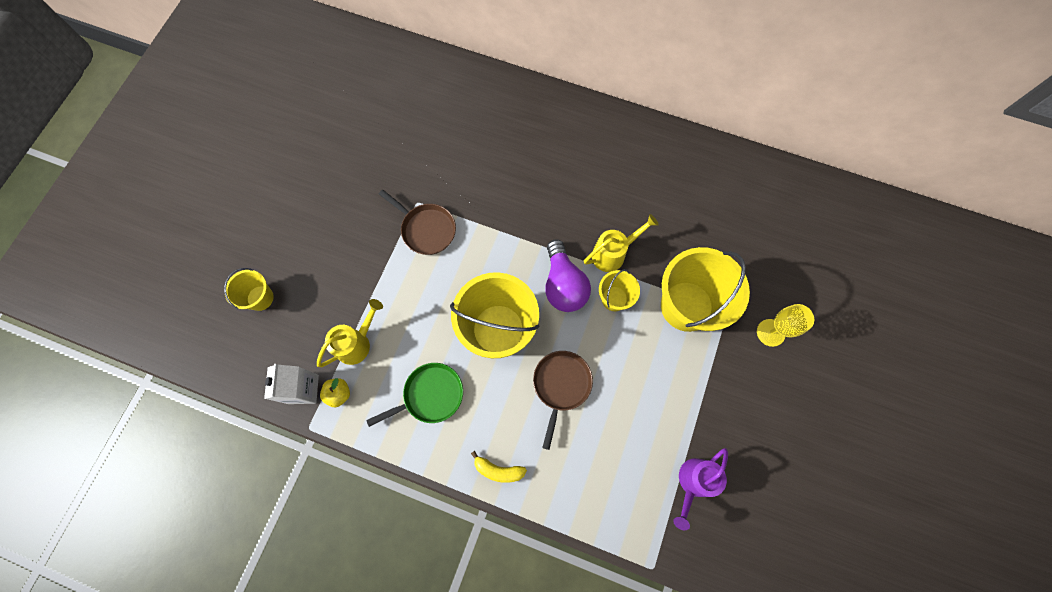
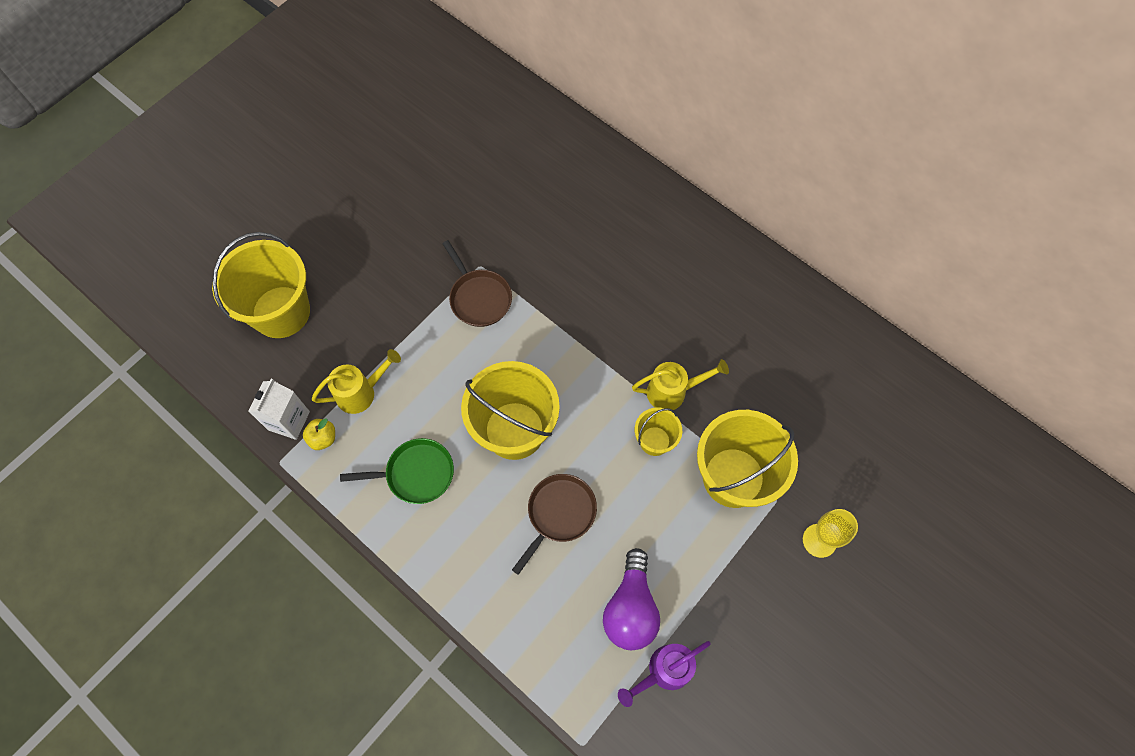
camera: 20 degrees right, 5 degrees down
yellow bucket [224,268,274,311] -> yellow bucket [212,232,310,338], size x1.98
yellow banana [471,451,527,483] -> none
purple light bulb [545,239,591,312] -> purple light bulb moved to [603,548,660,650]

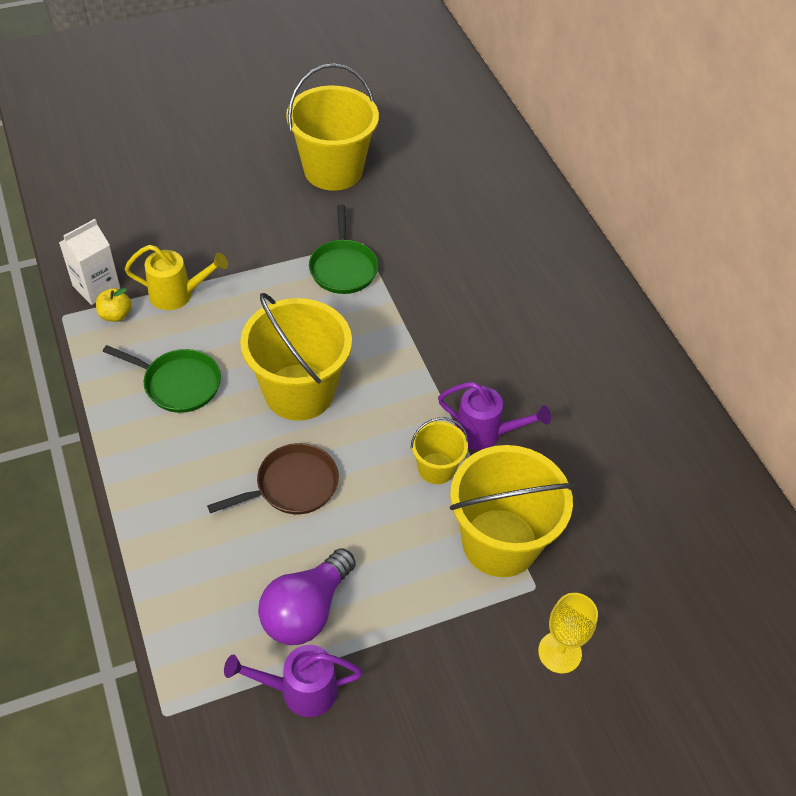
camera: 25 degrees right, 15 degrees down
yellow bucket [212,232,310,338] -> yellow bucket moved to [286,63,379,191]
brown pan [442,240,512,327] -> green pan [309,205,378,294]
yellow watering can [632,359,729,410] -> purple watering can [438,382,551,450]

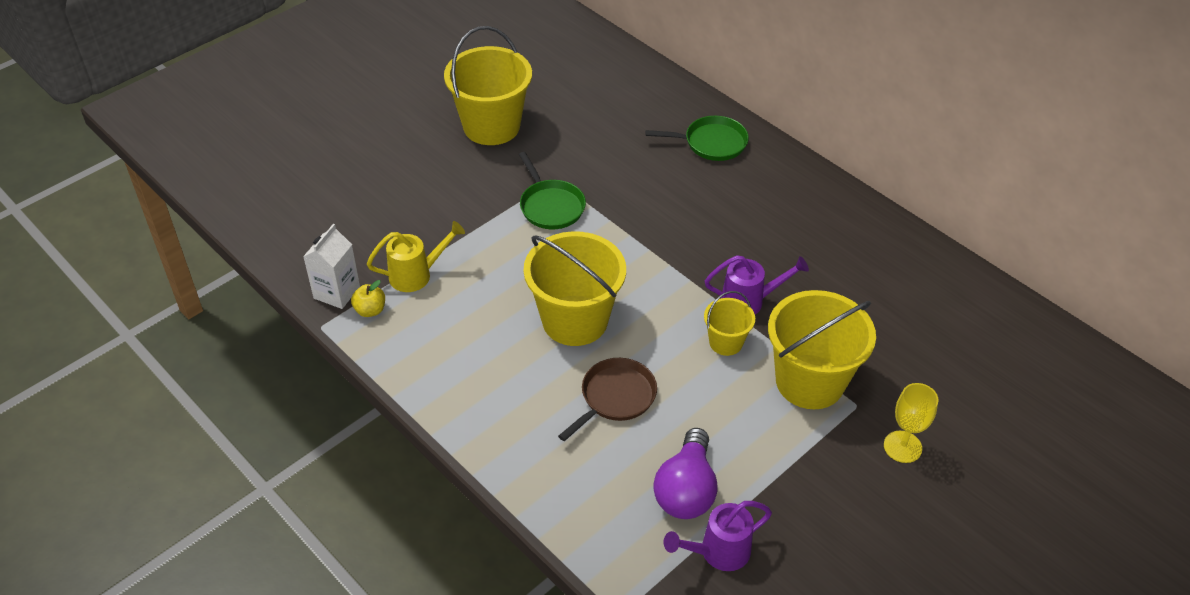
camera: 20 degrees left, 5 degrees down
green pan [103,345,221,413] -> green pan moved to [646,116,749,161]

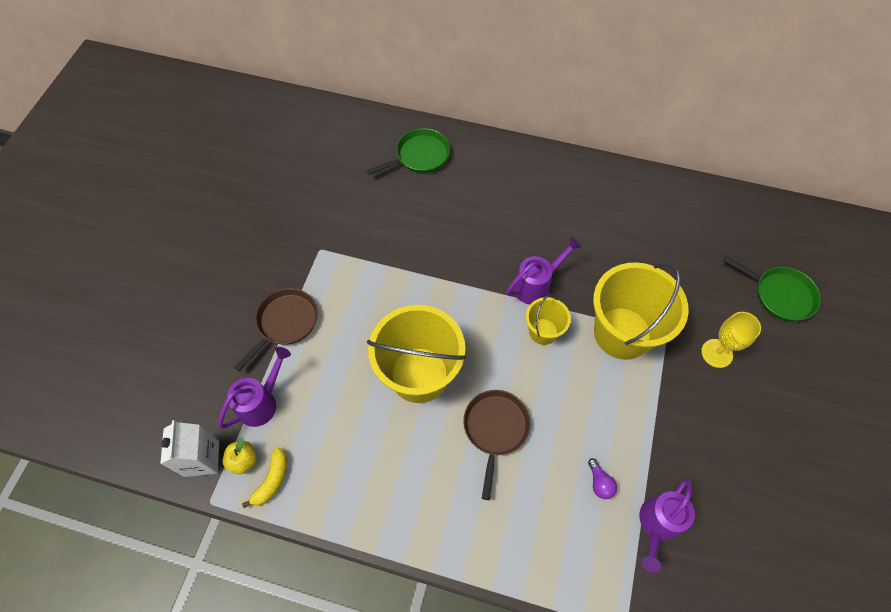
camera: 30 degrees left, 15 degrees up
yellow watering can [367,221,465,292] -> purple watering can [218,347,291,429]
yellow bucket [444,26,532,145] -> none
green pan [519,152,586,229] -> green pan moved to [723,256,821,321]
purple light bulb [654,428,718,519] -> purple light bulb [588,458,617,499], size x0.44
none -> brown pan [234,288,318,371]
none -> yellow banana [242,447,287,508]

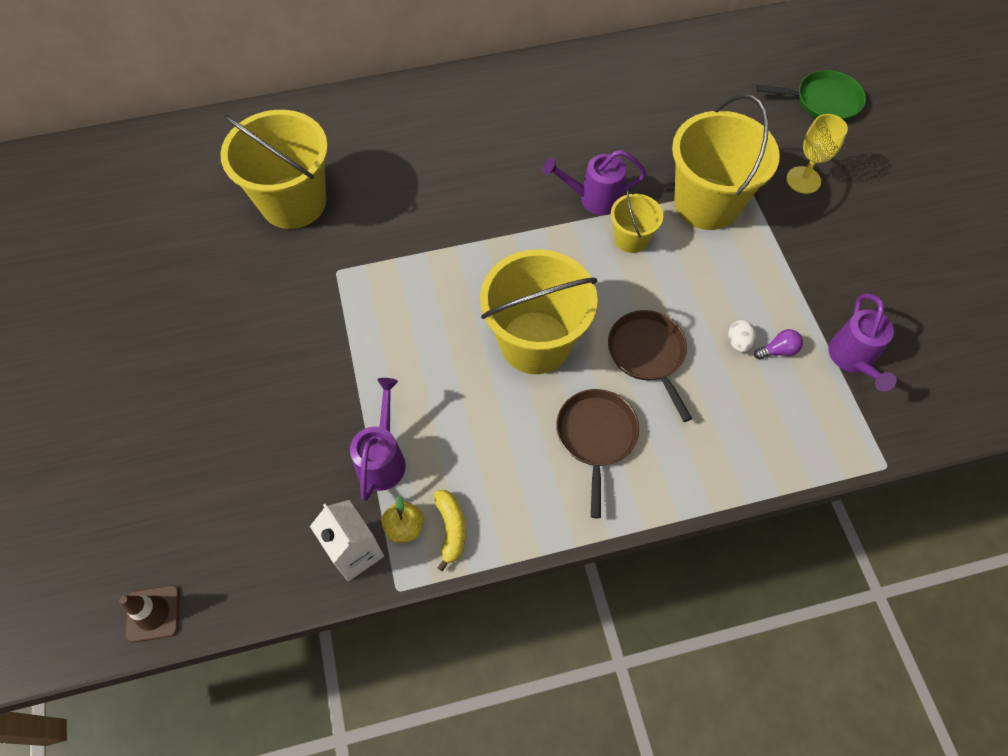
camera: 30 degrees left, 0 degrees up
brown pan [234,288,318,371] -> brown pan moved to [556,389,639,518]
green pan [367,128,450,175] -> none
purple watering can [506,237,582,304] -> purple watering can turned 120 degrees counterclockwise [543,150,646,215]
purple light bulb [588,458,617,499] -> purple light bulb turned 60 degrees counterclockwise [754,329,803,359]
none -> brown traffic cone [119,585,179,643]
none -> yellow bucket [220,110,328,229]
none -> white egg [728,320,756,353]

